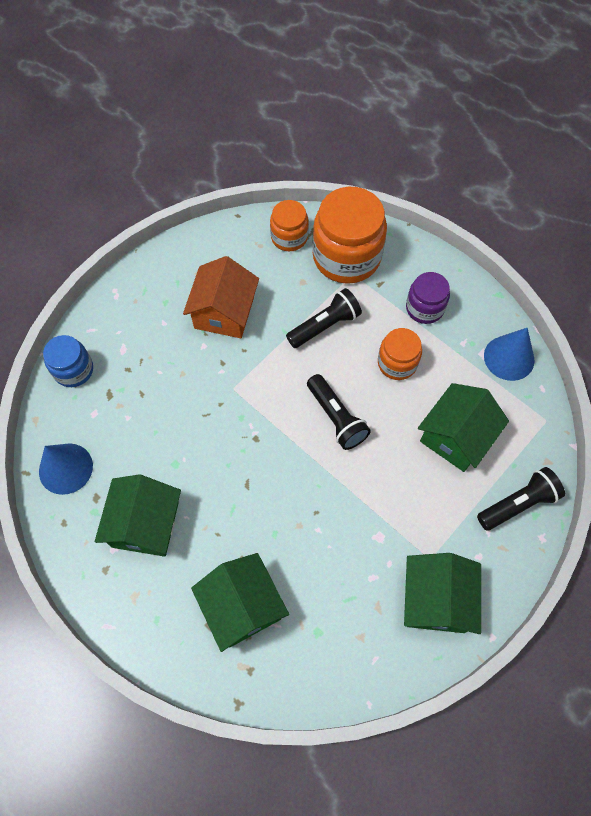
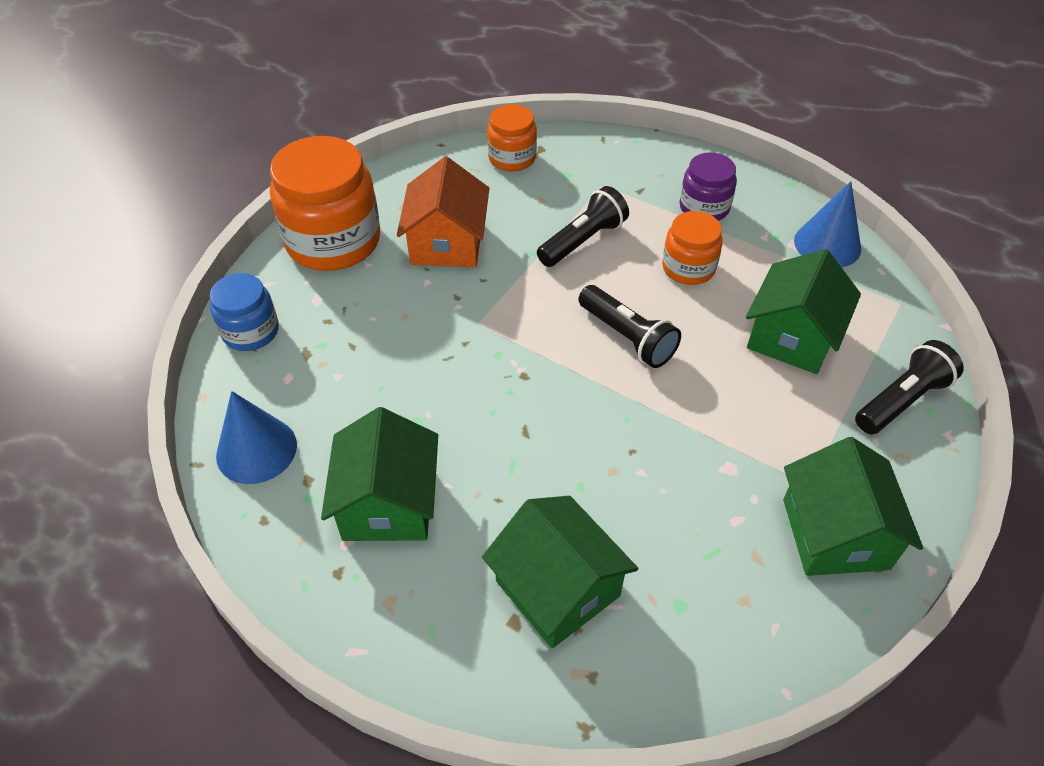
camera: 10 degrees left, 15 degrees down
orange jar [312,187,387,284] -> orange jar moved to [270,136,380,271]

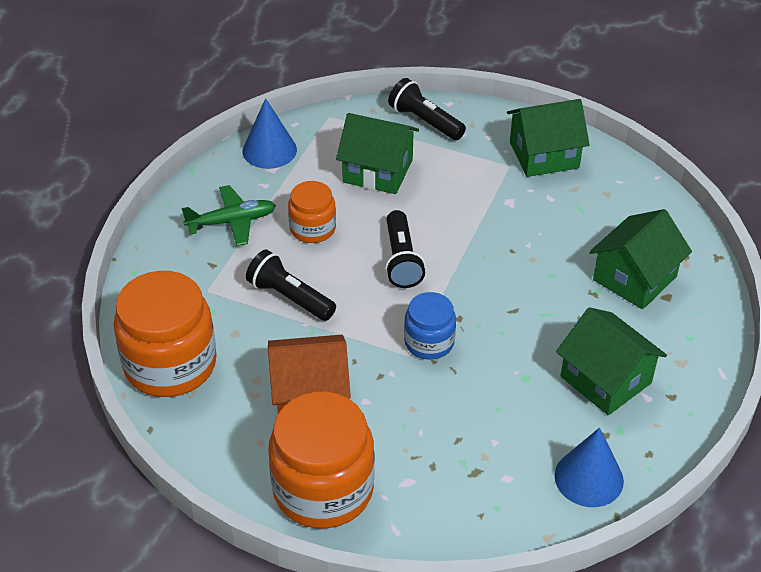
camera: 100 degrees left, 5 degrees down
blue jar [210,273,279,351] -> blue jar moved to [404,292,456,360]
green house [321,407,438,541] -> green house turned 60 degrees clockwise [556,307,667,415]
orange jar [487,104,537,171] -> orange jar [114,271,217,397], size x1.82
black flashlight [578,285,681,368] -> black flashlight turned 135 degrees clockwise [385,210,426,288]
purple jar [680,152,737,221] -> green plane [182,185,276,246]

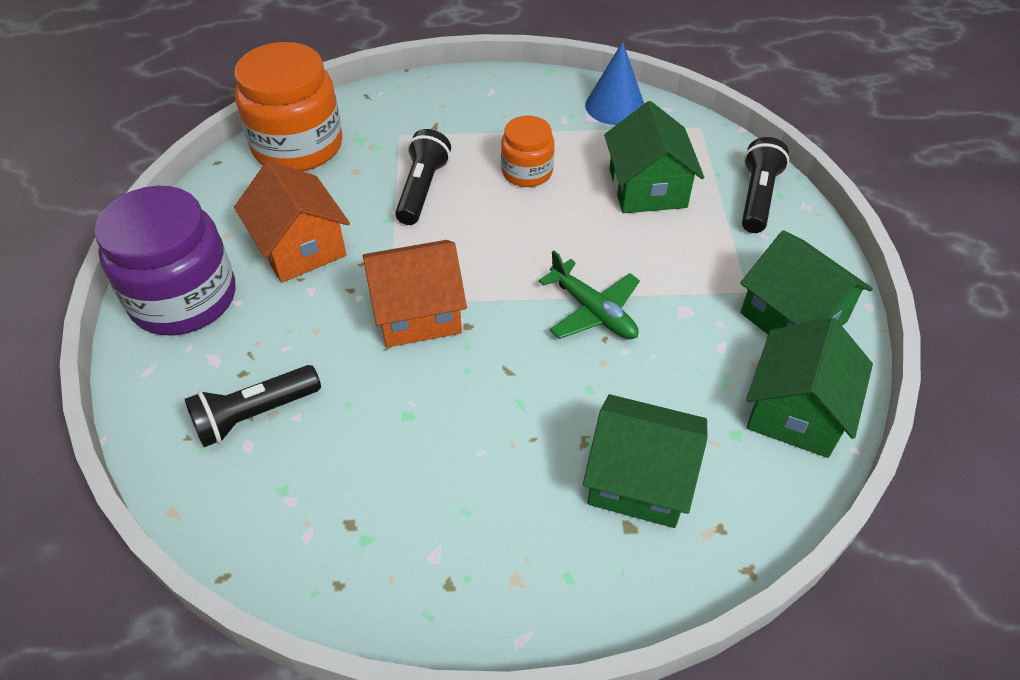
camera: 65 degrees right, 5 degrees up
green plane [182,185,276,246] -> green plane moved to [539,250,640,339]
orange jar [268,392,374,528] -> purple jar [95,186,235,335]
black flashlight [385,210,426,288] -> black flashlight moved to [185,365,321,447]
blue jar [404,292,456,360] -> orange house [363,240,467,347]
blue cone [554,427,624,507] -> none
green house [556,307,667,415] -> green house moved to [746,318,873,458]

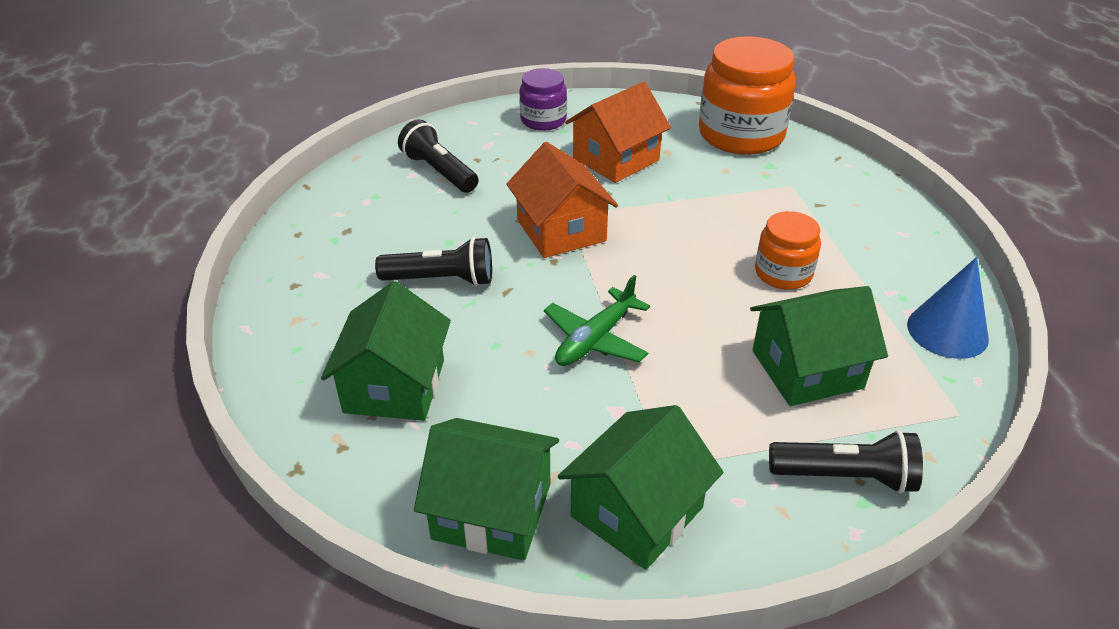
camera: 80 degrees right, 10 degrees down
purple jar [95,186,235,335] -> purple jar [519,68,567,131], size x0.55
black flashlight [395,129,451,225] -> black flashlight moved to [375,237,492,286]

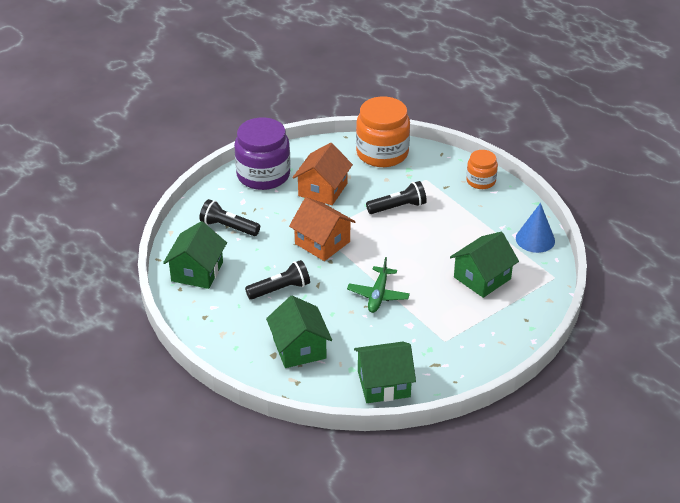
camera: 25 degrees left, 0 degrees up
purple jar [519,68,567,131] -> purple jar [234,117,291,190], size x1.82
green house [558,405,723,570] -> green house moved to [163,221,227,289]
orange jar [755,211,821,290] -> orange jar moved to [466,150,498,189]
black flashlight [769,430,923,494] -> black flashlight moved to [366,181,427,214]

